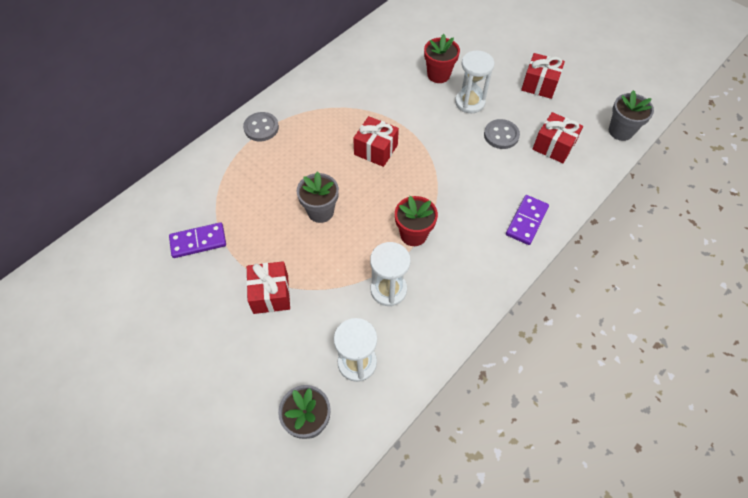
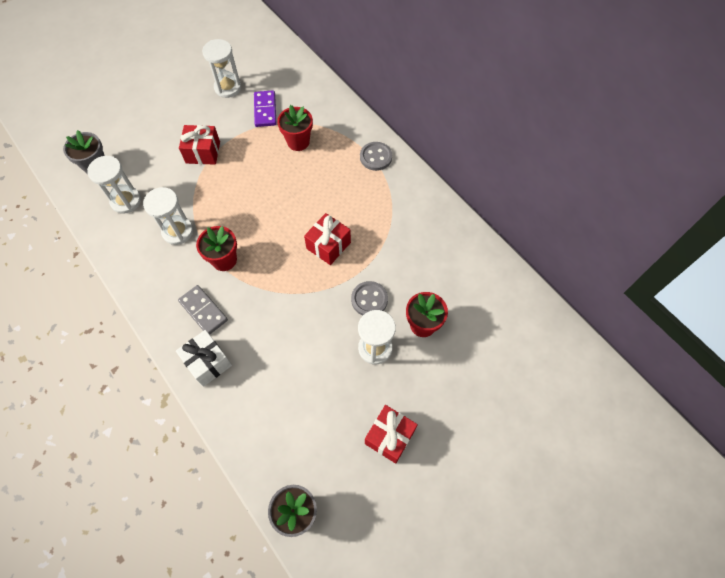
camera: 100 degrees right, 5 degrees up
grey flower pot [297,171,339,223] -> none
grey button [484,119,520,149] -> grey button moved to [351,281,388,315]
purple domino [506,195,549,245] -> white gift [176,330,232,387]
red gift [533,112,583,163] -> none
none -> grey domino [178,285,228,335]
none -> white hourglass [202,39,241,98]
none -> red flower pot [277,105,313,151]

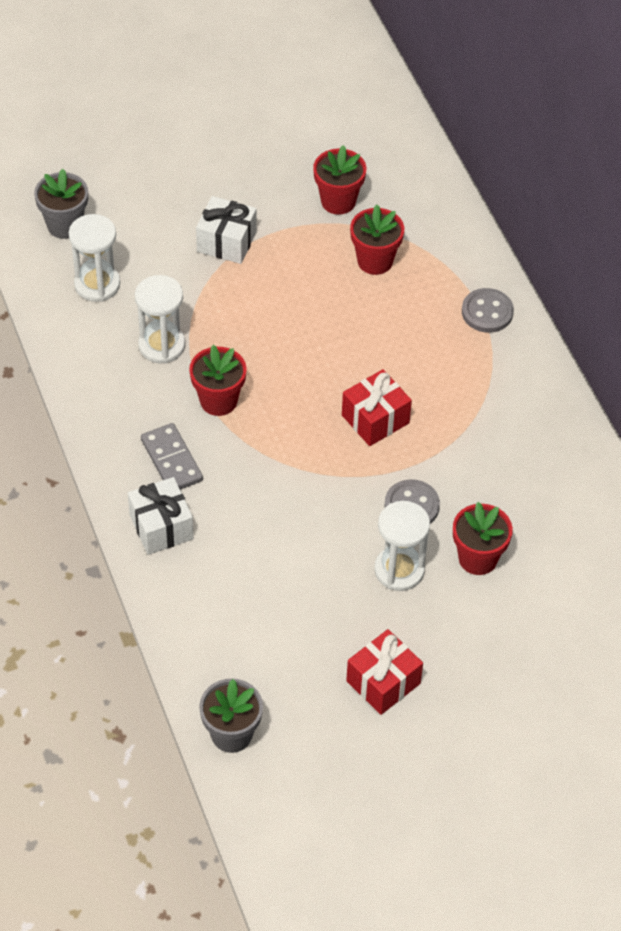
camera: 15 degrees right, 10 degrees down
red gift [179,125,220,165] -> white gift [196,196,256,264]
white hourglass [202,39,241,98] -> none
purple domino [254,90,276,127] -> red flower pot [313,145,366,215]

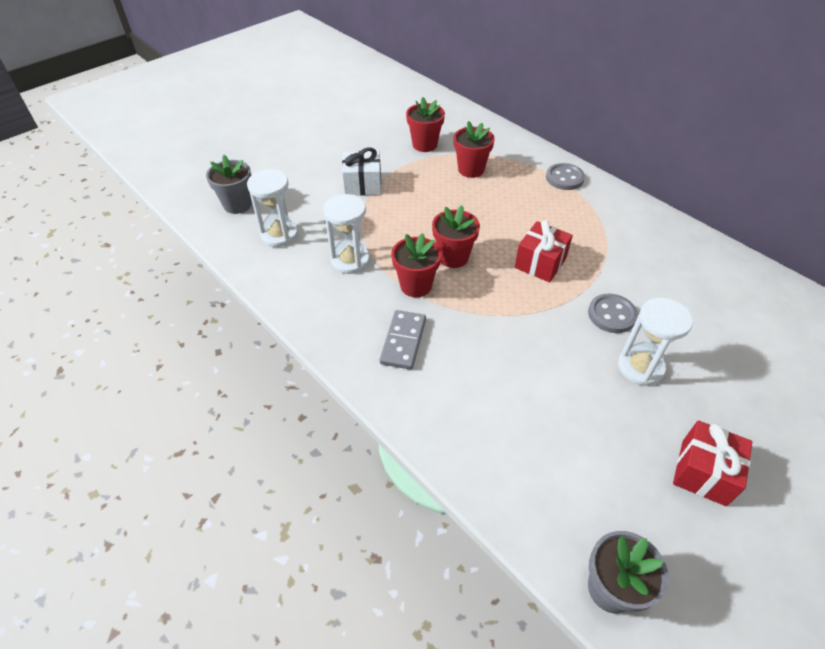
camera: 20 degrees left, 5 degrees down
white gift [128,477,194,555] -> none
grey domino [141,423,203,490] -> grey domino turned 60 degrees clockwise [379,310,426,370]
red flower pot [453,502,513,575] -> red flower pot moved to [432,205,480,268]

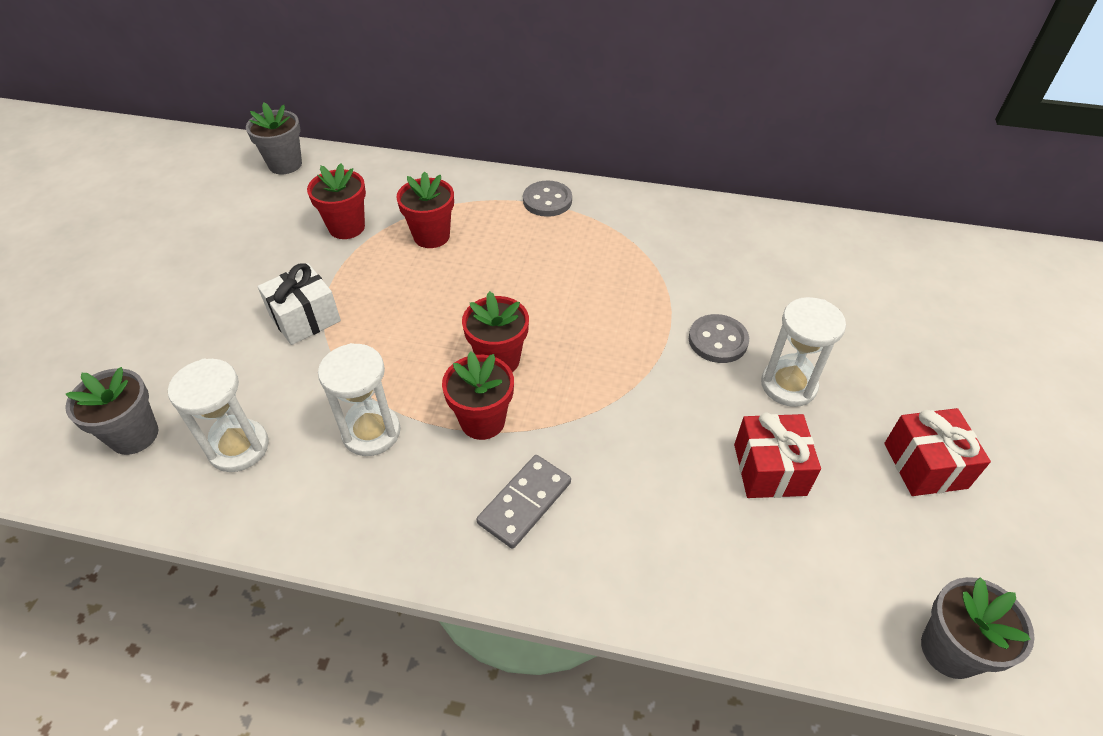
camera: 35 degrees left, 0 degrees up
grey domino [379,310,426,370] -> grey domino turned 60 degrees clockwise [476,455,571,549]
red gift [515,220,573,283] -> red gift moved to [734,412,821,498]
none -> grey flower pot [246,102,302,174]

